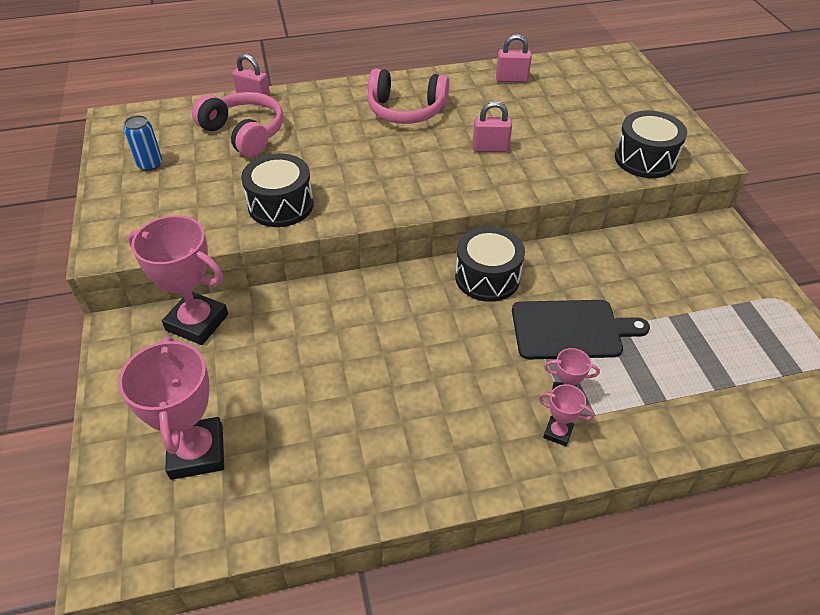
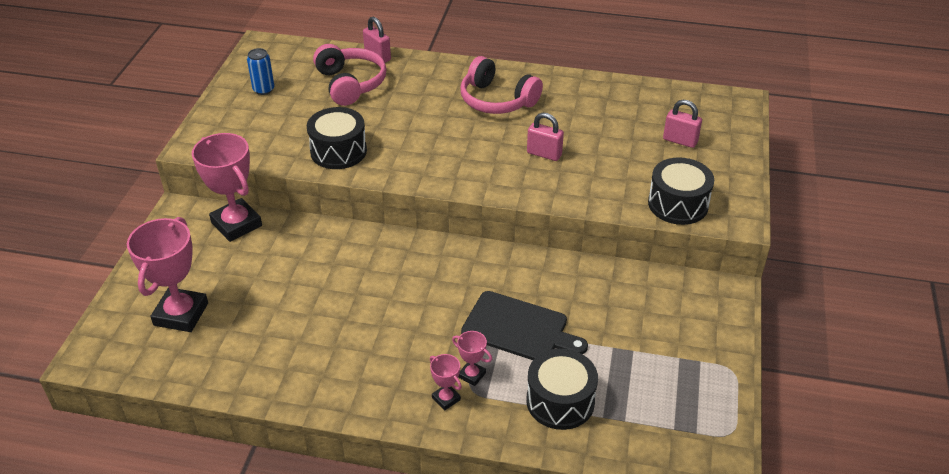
camera: 25 degrees right, 5 degrees down
black drum [455,227,525,302] -> black drum moved to [526,349,598,430]
pink padlock [496,34,532,82] -> pink padlock moved to [663,100,702,148]

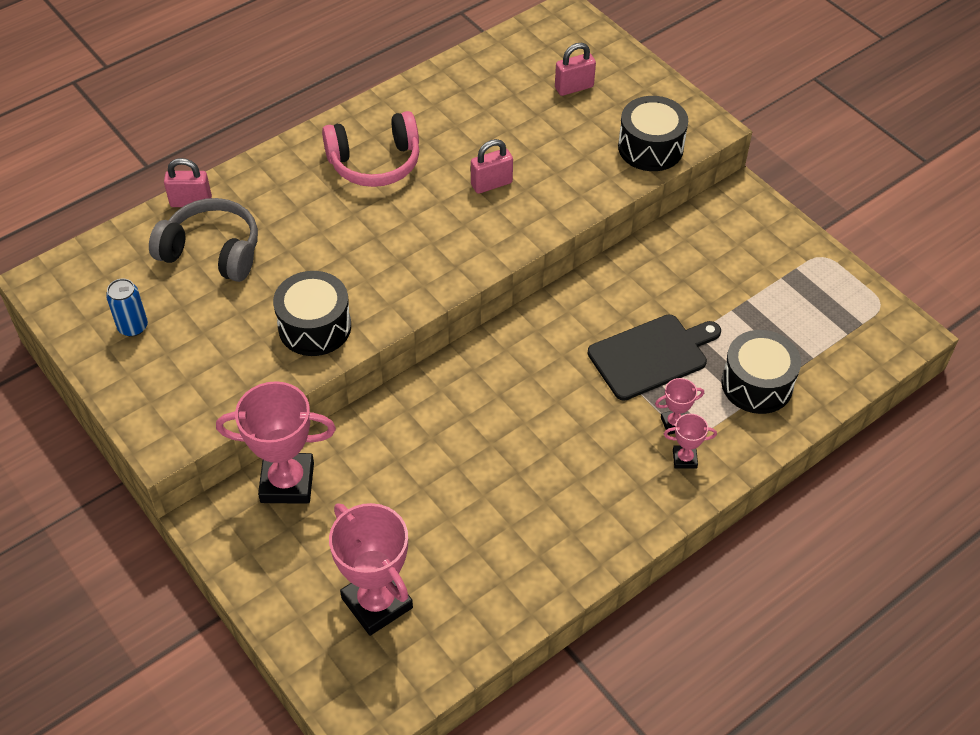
camera: 50 degrees left, 10 degrees up
pink headphones [313,44,387,106] -> grey headphones [149,198,258,282]

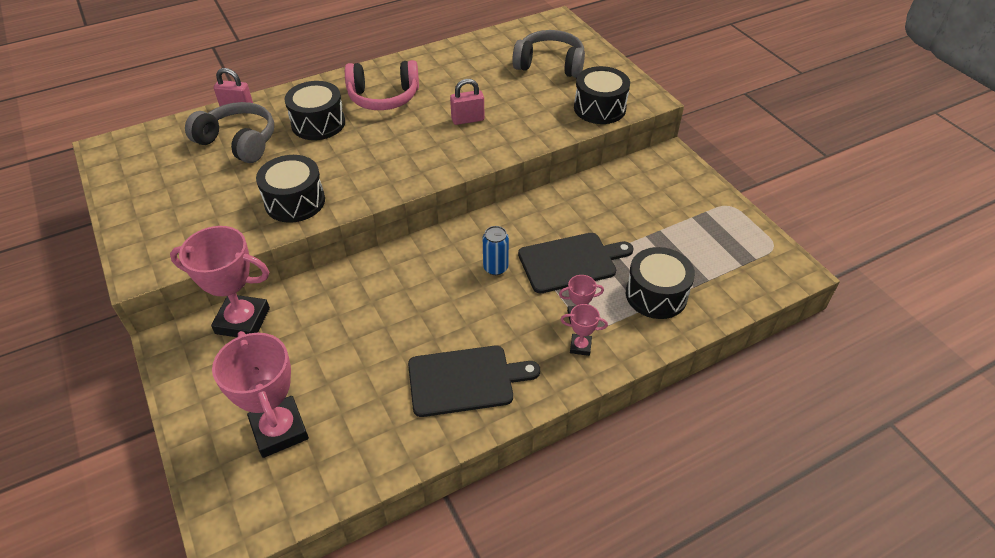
camera: 10 degrees right, 5 degrees down
blue can [106,279,148,337] -> blue can moved to [483,226,509,275]
pink padlock [555,43,596,96] -> grey headphones [512,30,585,78]
none -> black drum [284,81,345,140]
none -> black cutting board [408,346,540,417]

